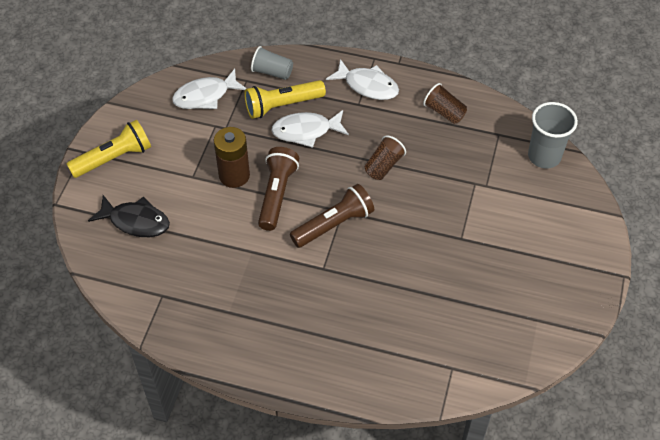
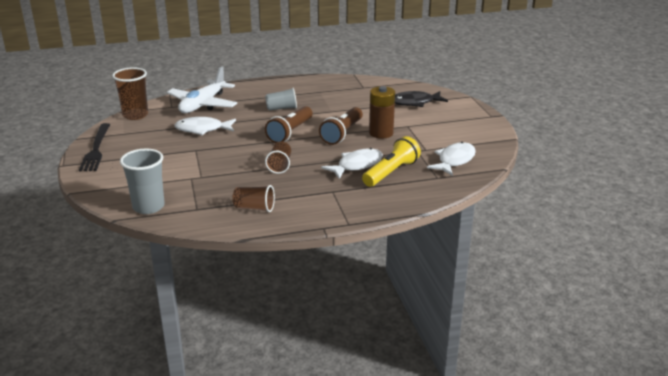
camera: 150 degrees right, 25 degrees down
yellow flashlight [67,120,151,178] -> none
grey cup [251,46,293,80] -> grey cup moved to [265,88,297,110]
brown flashlight [258,147,299,231] -> brown flashlight turned 45 degrees clockwise [319,107,363,145]
white fish [326,59,399,100] -> white fish moved to [175,117,236,135]
none -> black fork [79,123,110,172]
none -> brown cup [112,67,148,120]
none -> white plane [167,66,237,113]

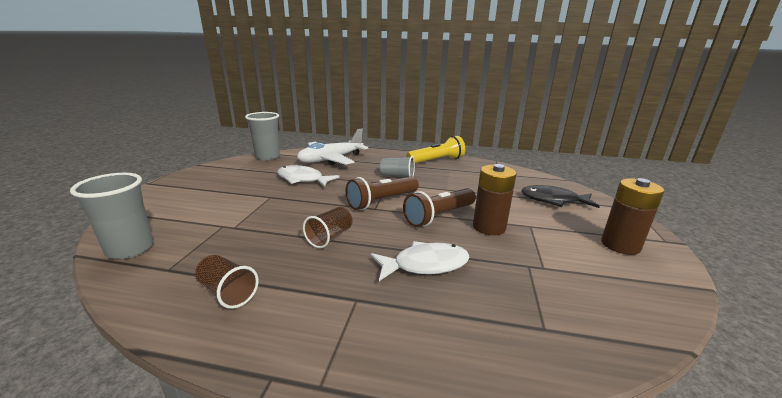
camera: 25 degrees right, 5 degrees down
black fork [79,123,110,172] -> none
brown cup [112,67,148,120] -> grey cup [245,112,280,160]
yellow flashlight [362,136,421,187] -> yellow flashlight moved to [407,136,465,163]
white fish [427,142,476,176] -> none
none -> brown battery [601,178,664,255]

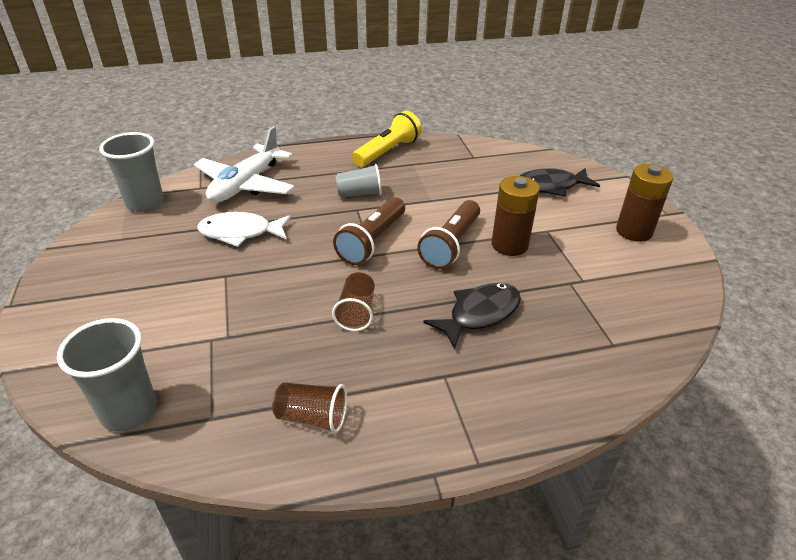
camera: 25 degrees left, 15 degrees up
white fish [371,241,470,281] -> black fish [423,283,521,349]

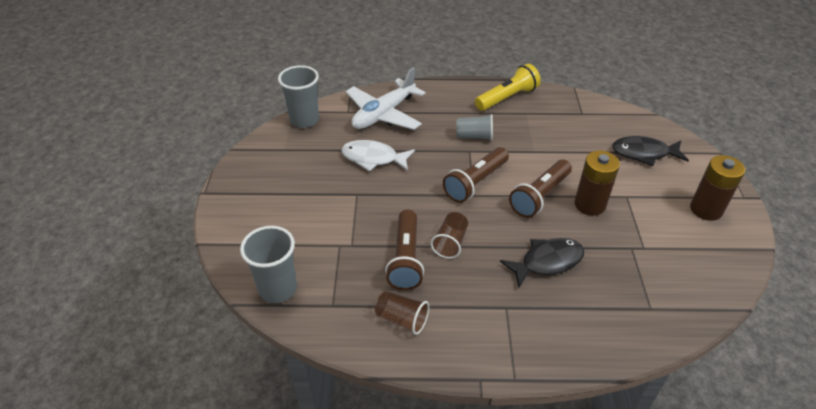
camera: 15 degrees right, 5 degrees up
none -> brown flashlight [385,210,424,290]

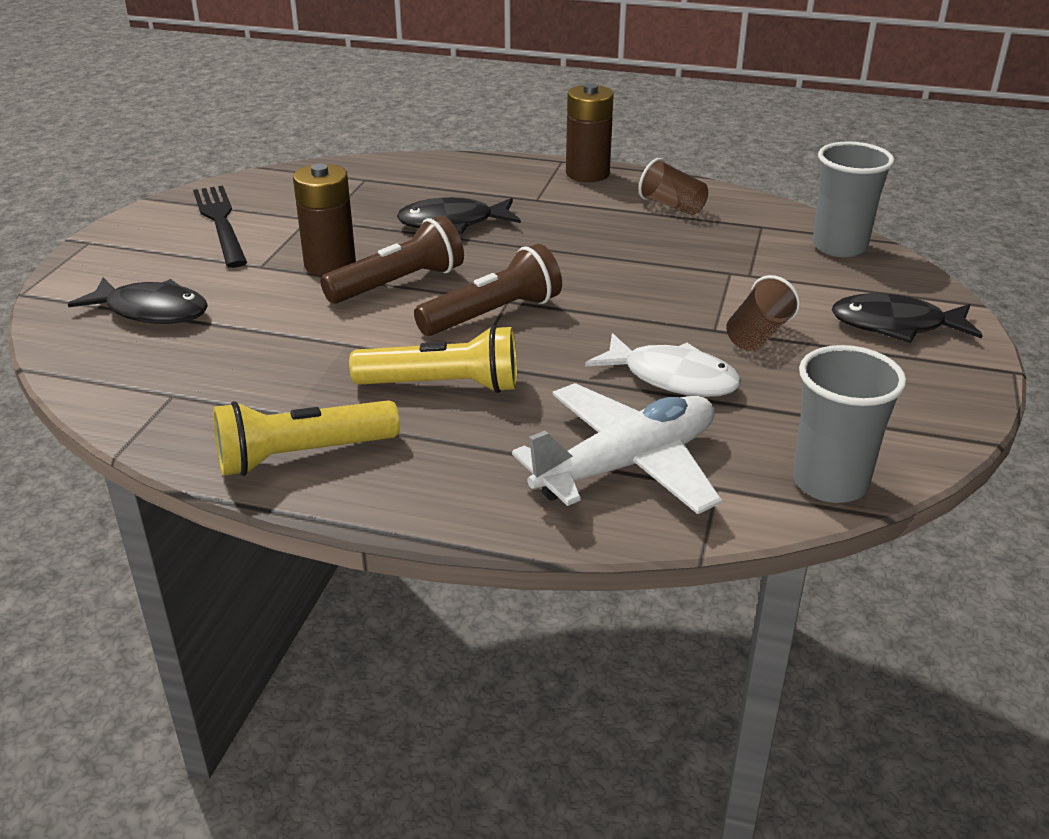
camera: 165 degrees left, 10 degrees down
brown flashlight [385,210,424,290] -> none
brown cup [431,212,468,259] -> brown cup moved to [726,275,800,351]
grey cup [456,114,493,141] -> yellow flashlight [349,325,517,393]
brown battery [690,155,745,221] -> brown battery moved to [566,83,614,182]
none -> black fork [193,186,247,268]
none -> black fish [832,293,983,343]

